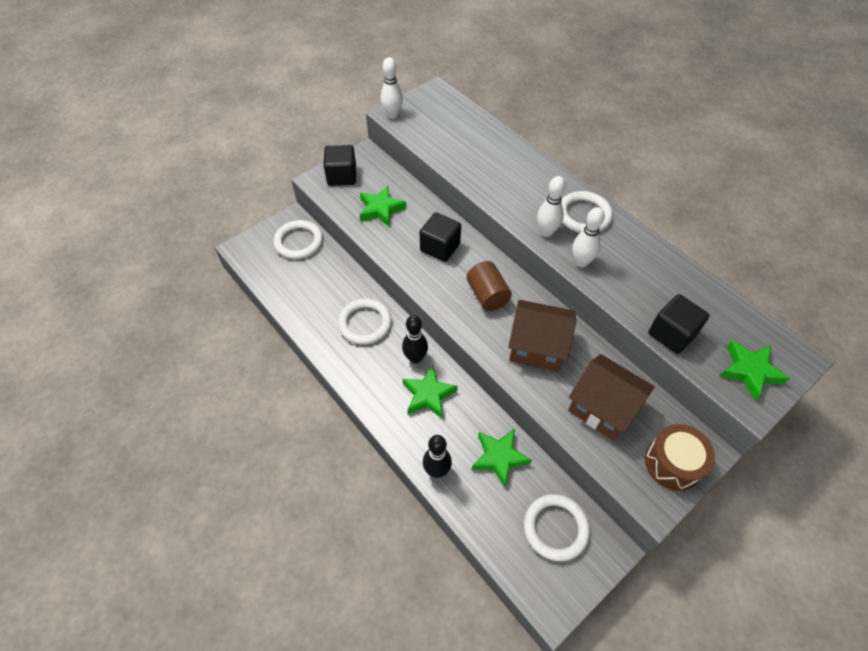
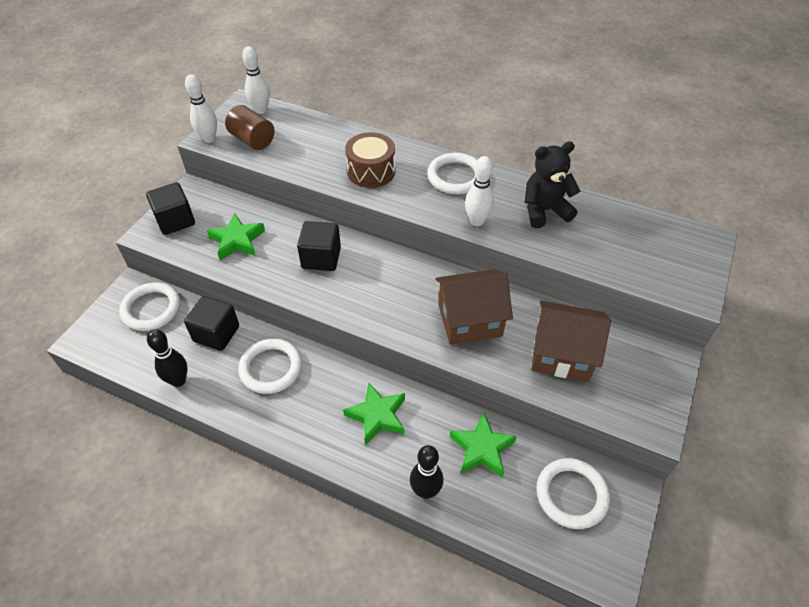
camera: 25 degrees left, 5 degrees down
black bowling pin [402,315,428,364] -> black bowling pin moved to [147,329,188,387]
brown cylinder [467,261,512,311] -> brown cylinder moved to [225,105,274,150]
white bowling pin [537,176,566,237] -> white bowling pin moved to [242,46,270,114]
brown drum [645,424,715,491] -> brown drum moved to [345,132,395,188]
black cube [648,294,710,354] -> black cube moved to [184,296,239,351]
green star [719,341,790,401] -> none
none -> black teddy bear [525,142,580,228]

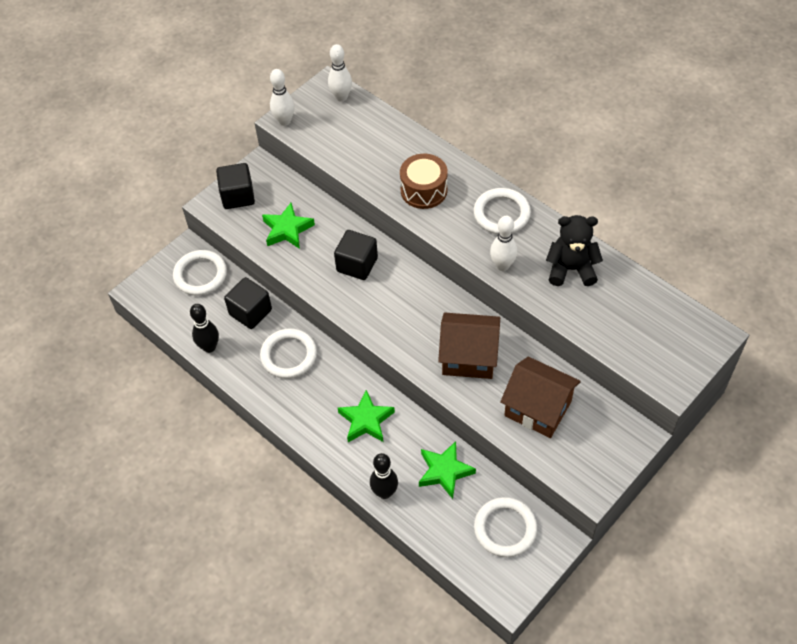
camera: 20 degrees right, 5 degrees up
brown cylinder [225,105,274,150] -> none

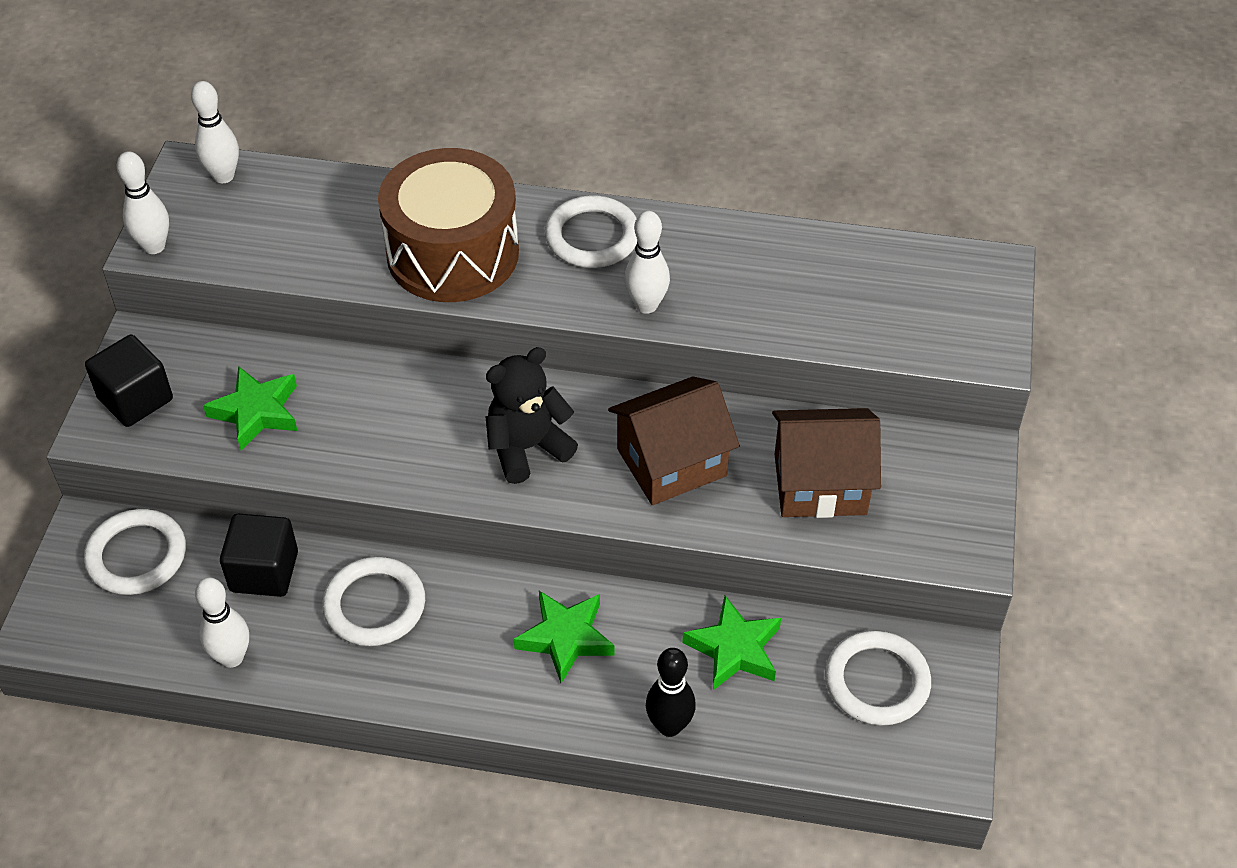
camera: 35 degrees left, 5 degrees down
black bowling pin [190,304,219,353] -> white bowling pin [195,577,249,668]
black cube [334,230,378,280] -> none
brown drum [400,154,448,209] -> brown drum [378,148,519,302], size x1.64
black teddy bear [546,215,603,286] -> black teddy bear moved to [485,347,578,484]

